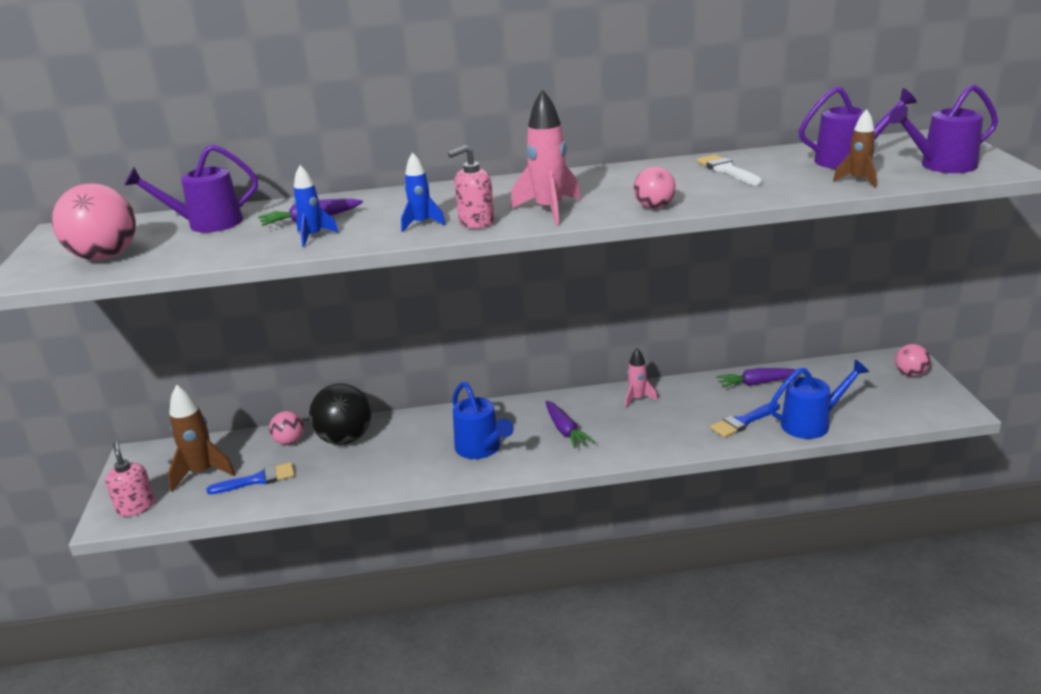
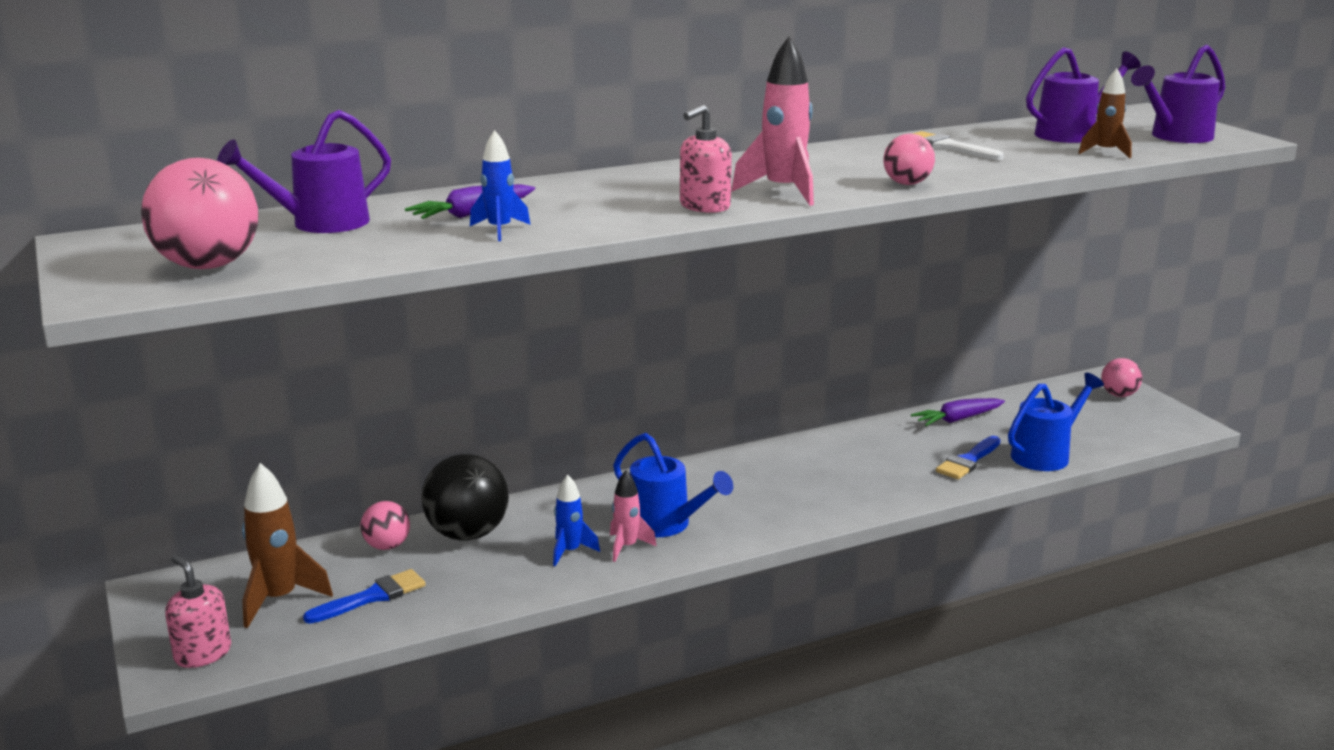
camera: 20 degrees left, 5 degrees down
blue rocket [401,152,446,232] -> blue rocket moved to [553,474,600,566]
purple carrot [545,401,595,449] -> none
pink rocket [625,348,658,408] -> pink rocket moved to [610,470,657,562]

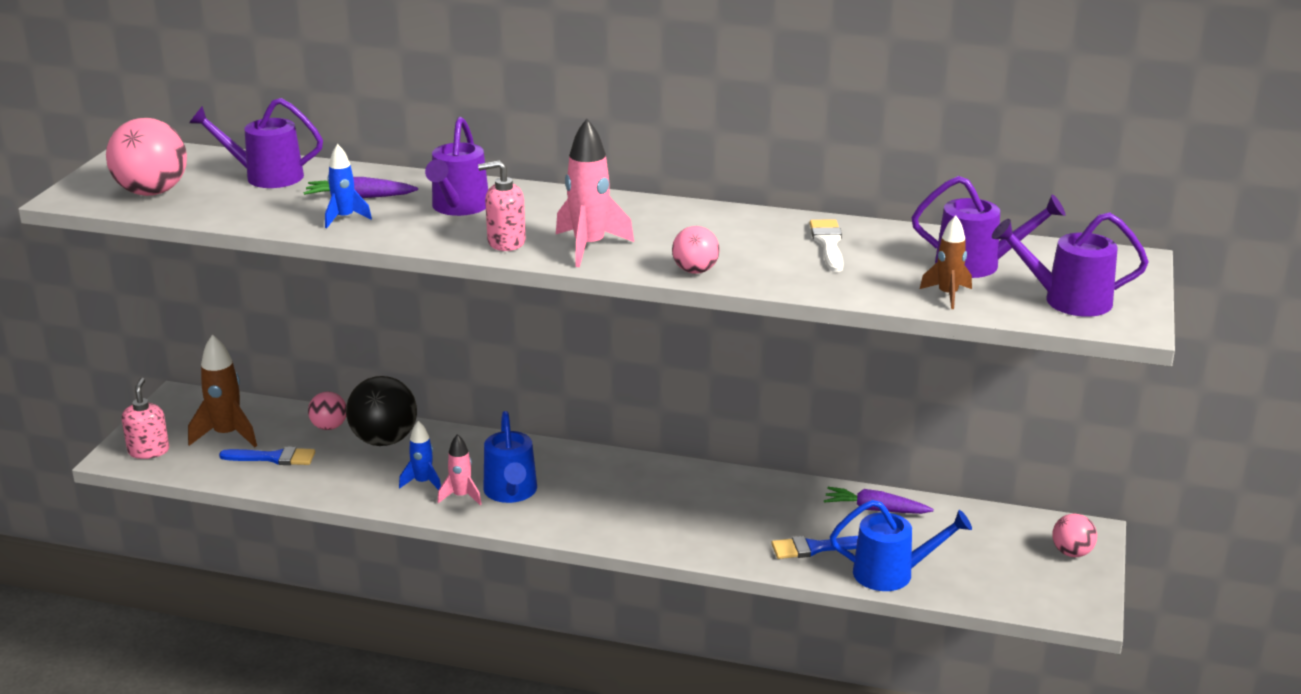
camera: 40 degrees right, 5 degrees up
none -> purple watering can [425,117,488,216]

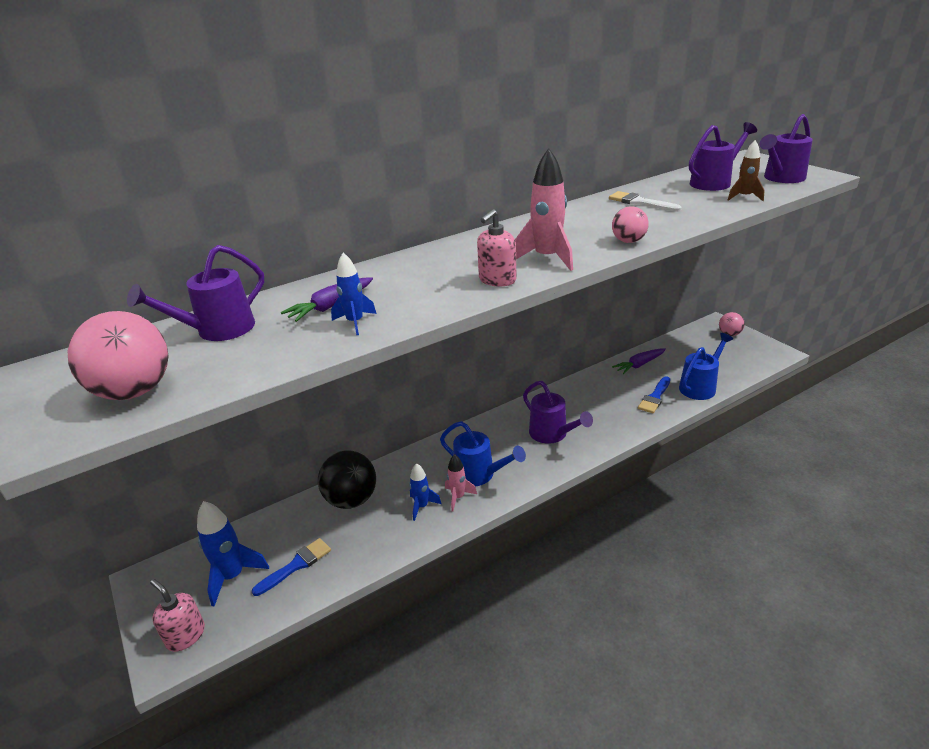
camera: 45 degrees left, 5 degrees up
brown rocket [188,334,257,447] -> blue rocket [197,501,269,606]
pink ball [308,392,346,430] -> none
purple watering can [425,117,488,216] -> purple watering can moved to [523,381,593,444]

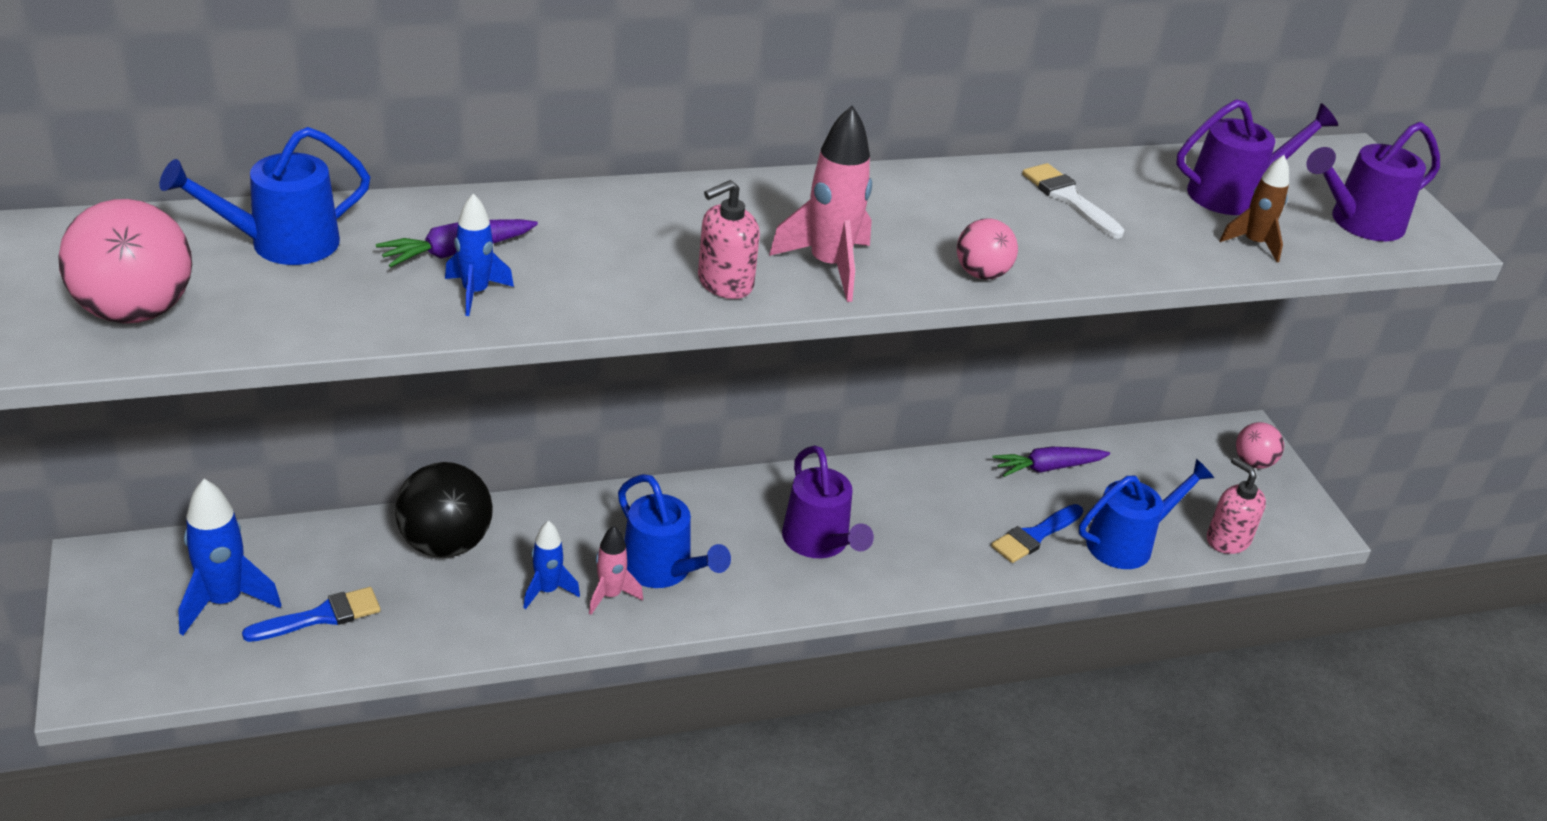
camera: 10 degrees right, 5 degrees up
purple watering can [127,245,264,341] -> blue watering can [159,127,370,265]
pink soap dispenser [150,579,205,652] -> pink soap dispenser moved to [1207,457,1266,554]

